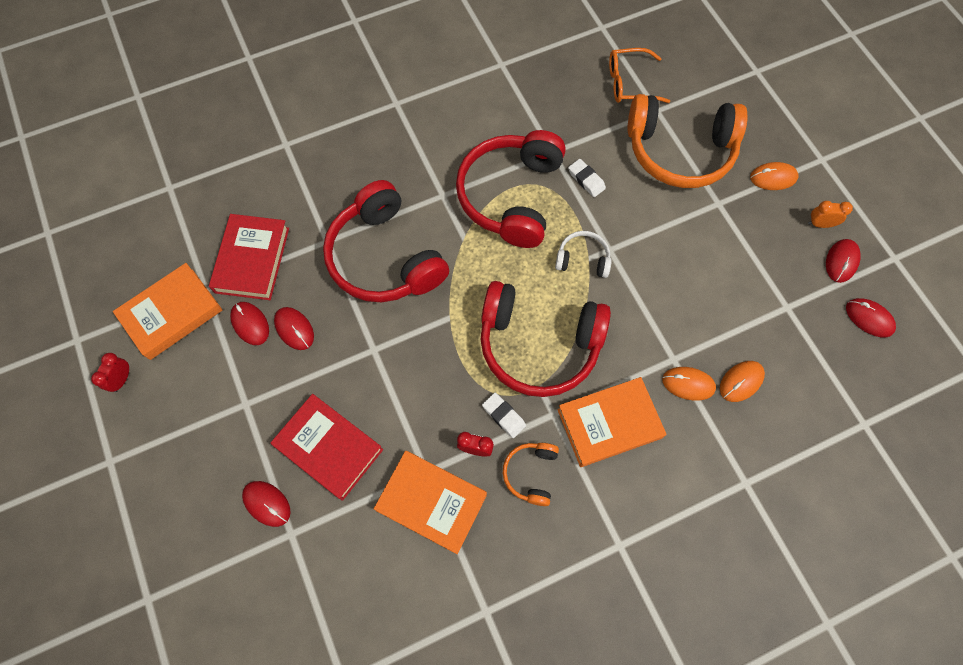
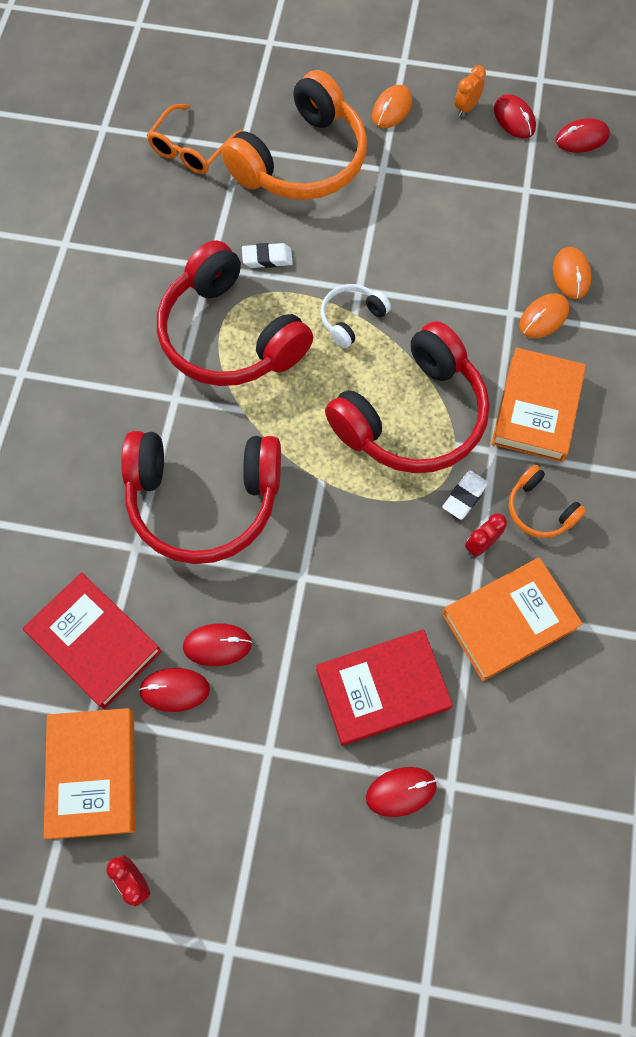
camera: 55 degrees left, 0 degrees up
white eraser [482,393,526,438] -> white eraser turned 45 degrees counterclockwise [442,471,489,520]

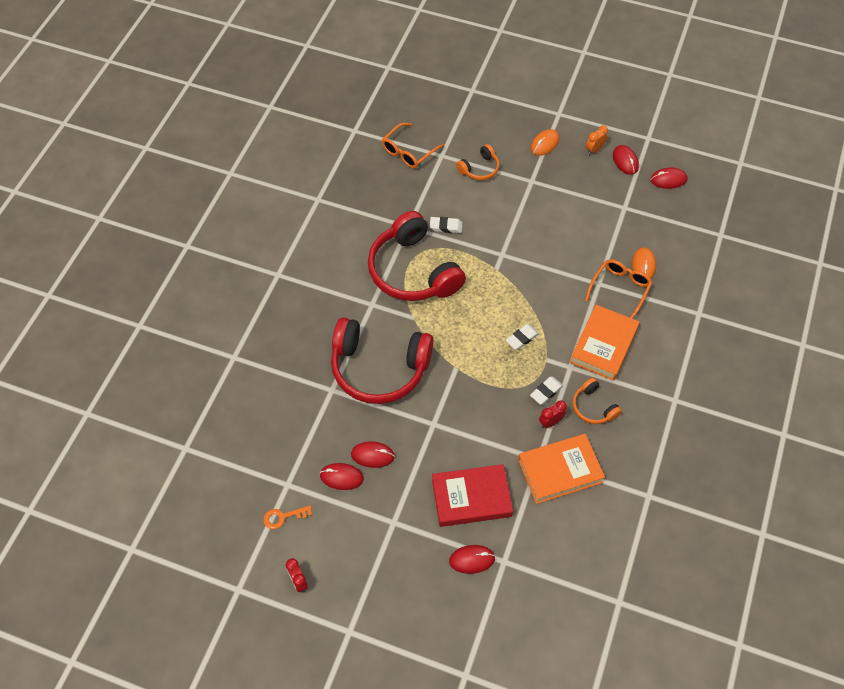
camera: 10 degrees right, 10 degrees down
red book [23,572,162,709] -> none
orange book [44,708,135,839] -> orange key [263,505,312,529]
orange headphones [222,70,367,200] -> orange headphones [456,144,499,180], size x0.46
white headphones [320,284,391,348] -> none
red headphones [325,321,490,473] -> white eraser [506,324,539,350]
orange mouse [519,293,569,338] -> orange glasses [585,259,653,319]

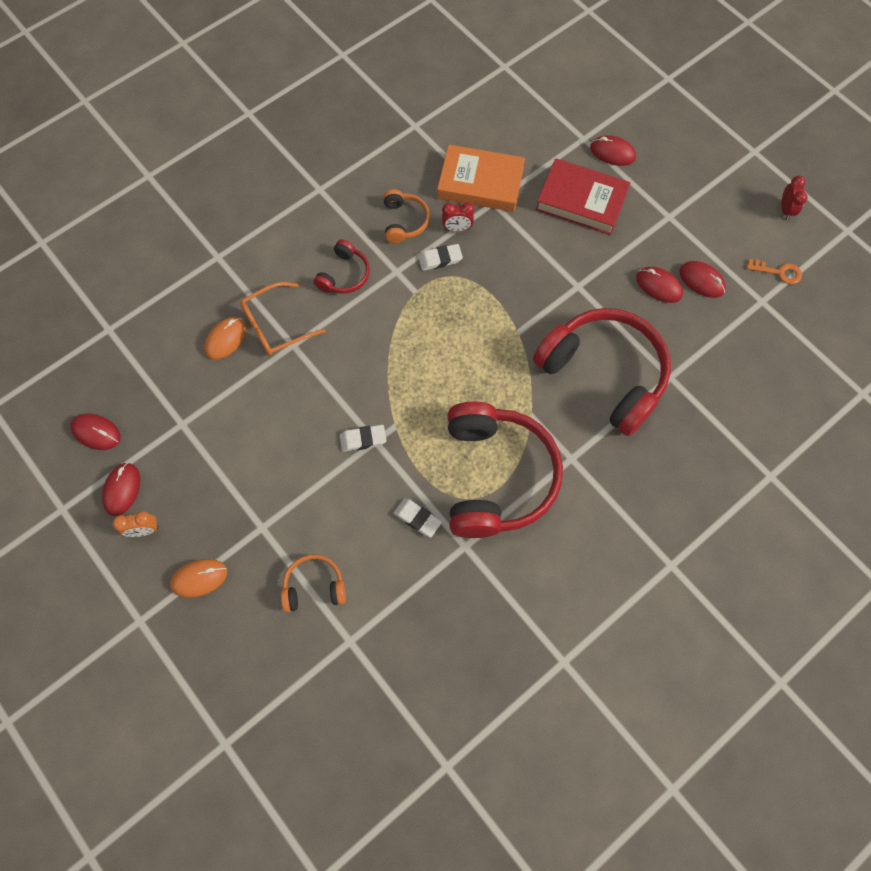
camera: 150 degrees left, 10 degrees up
orange glasses [382,123,444,168] -> none
white eraser [506,324,539,350] -> white eraser moved to [340,425,386,452]
orange book [570,305,640,381] -> red headphones [313,239,370,294]

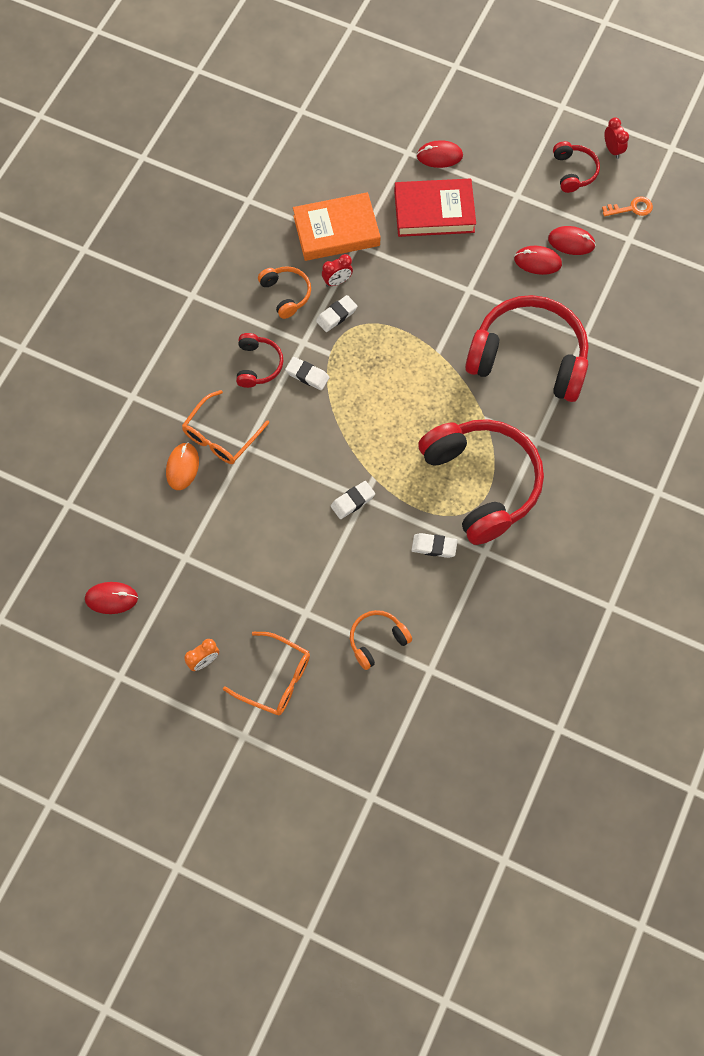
camera: 25 degrees left, 0 degrees up
red mouse [102,462,140,516] -> none
orange mouse [170,559,227,598] -> orange glasses [223,632,310,715]
none -> white eraser [285,357,330,390]
none -> red headphones [553,141,600,193]

